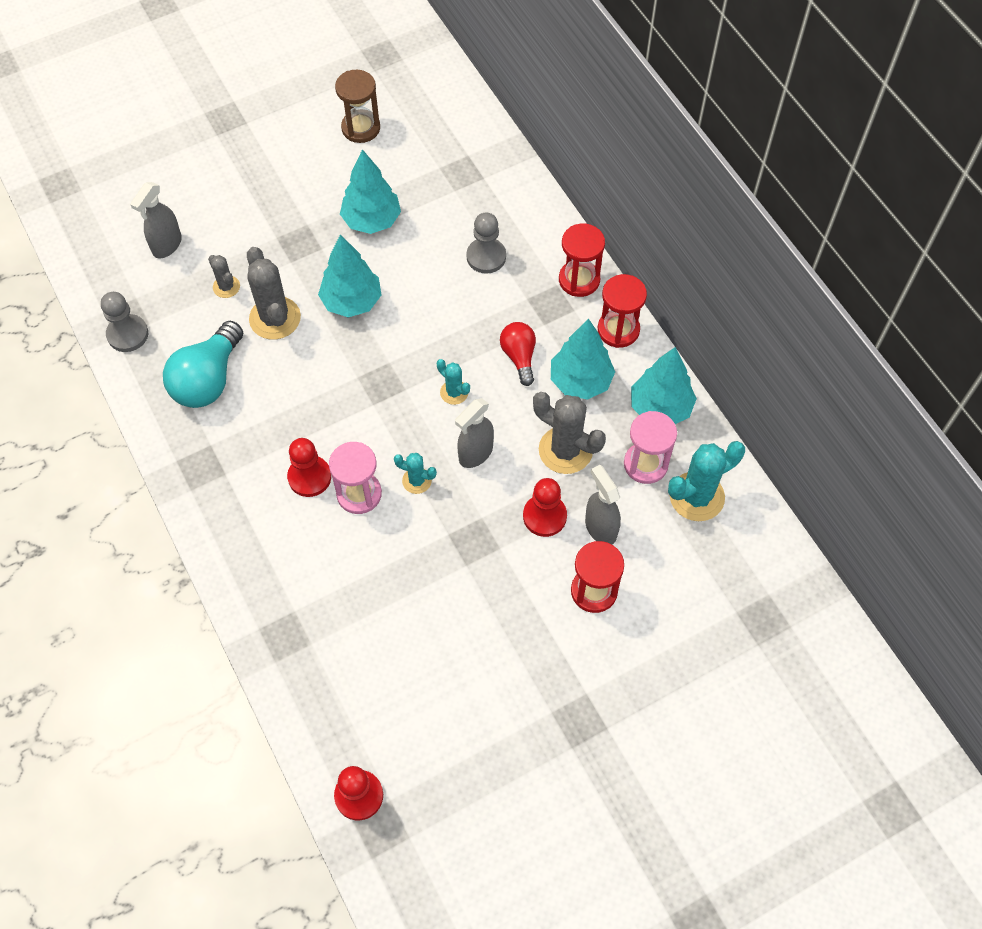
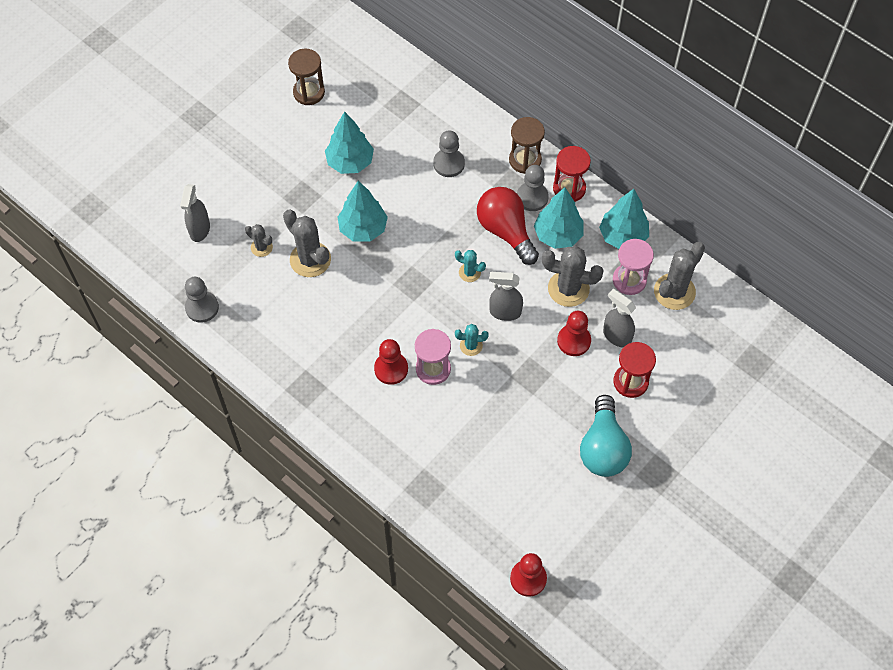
camera: 20 degrees left, 0 degrees up
turquoise light bulb [163,321,243,408] -> turquoise light bulb moved to [580,395,632,477]
grey spray bottle [455,398,494,468] -> grey spray bottle turned 75 degrees clockwise [489,272,523,321]
red light bulb [500,322,536,386] -> red light bulb [477,187,539,265], size x1.68
red hourglass [559,224,605,297] -> brown hourglass [509,117,545,174]
turquoise cactus [668,441,745,521] -> grey cactus [654,242,705,310]
none -> grey pawn [517,165,549,211]

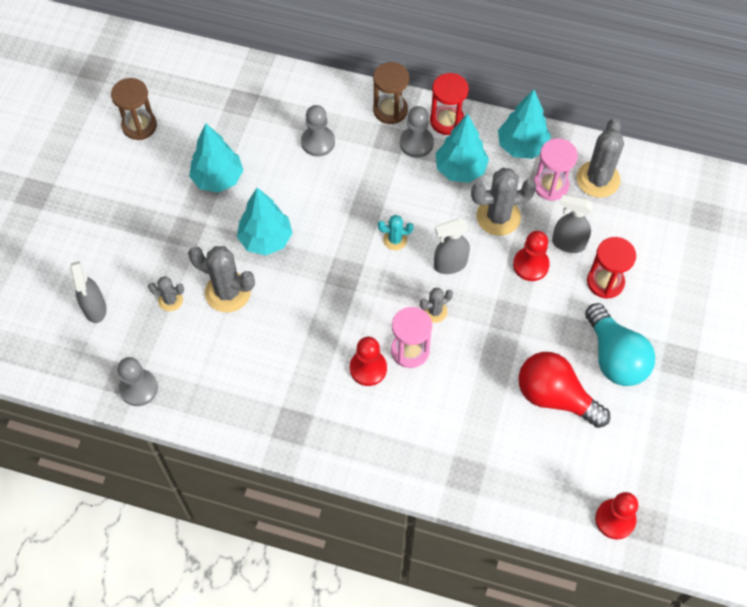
camera: 25 degrees left, 0 degrees up
turquoise cactus [455,324,489,356] -> grey cactus [420,288,453,323]
red light bulb [477,187,539,265] -> red light bulb moved to [518,352,610,428]

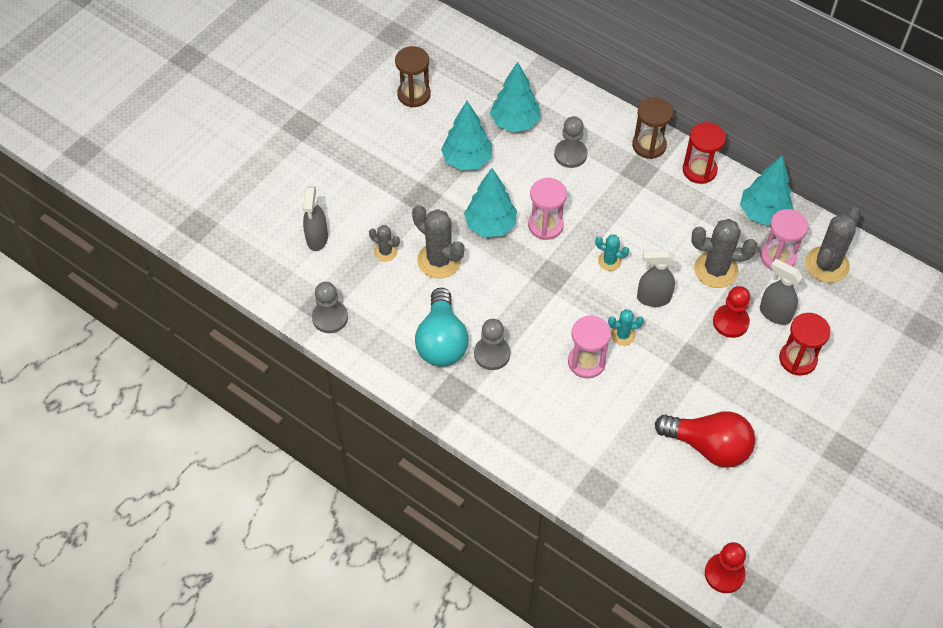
camera: 20 degrees right, 5 degrees down
red pawn [350,337,387,386] -> none
grey pawn [400,106,434,158] -> grey pawn moved to [474,319,510,370]
grey cactus [420,288,453,323] -> turquoise cactus [608,309,644,346]
turquoise tree [436,113,489,183] -> turquoise tree moved to [490,62,540,132]
red light bulb [518,352,610,428] -> red light bulb turned 150 degrees clockwise [655,411,755,468]
turquoise light bulb [585,303,655,386] -> turquoise light bulb moved to [415,288,468,367]
none -> pink hourglass [528,178,567,240]

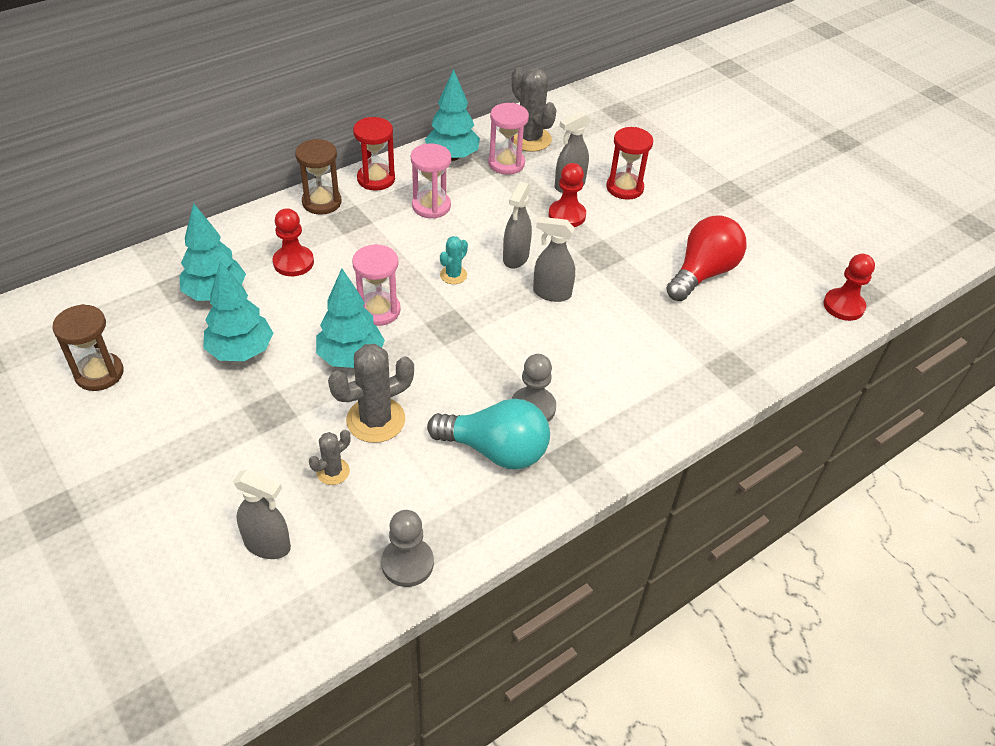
camera: 75 degrees left, 10 degrees down
grey pawn [554,116,588,168] -> red pawn [273,208,314,276]
pink hourglass [568,315,611,379] -> pink hourglass moved to [411,143,451,219]
turquoise cactus [608,309,644,346] -> grey spray bottle [533,217,575,302]
grey cactus [691,219,757,288] -> none

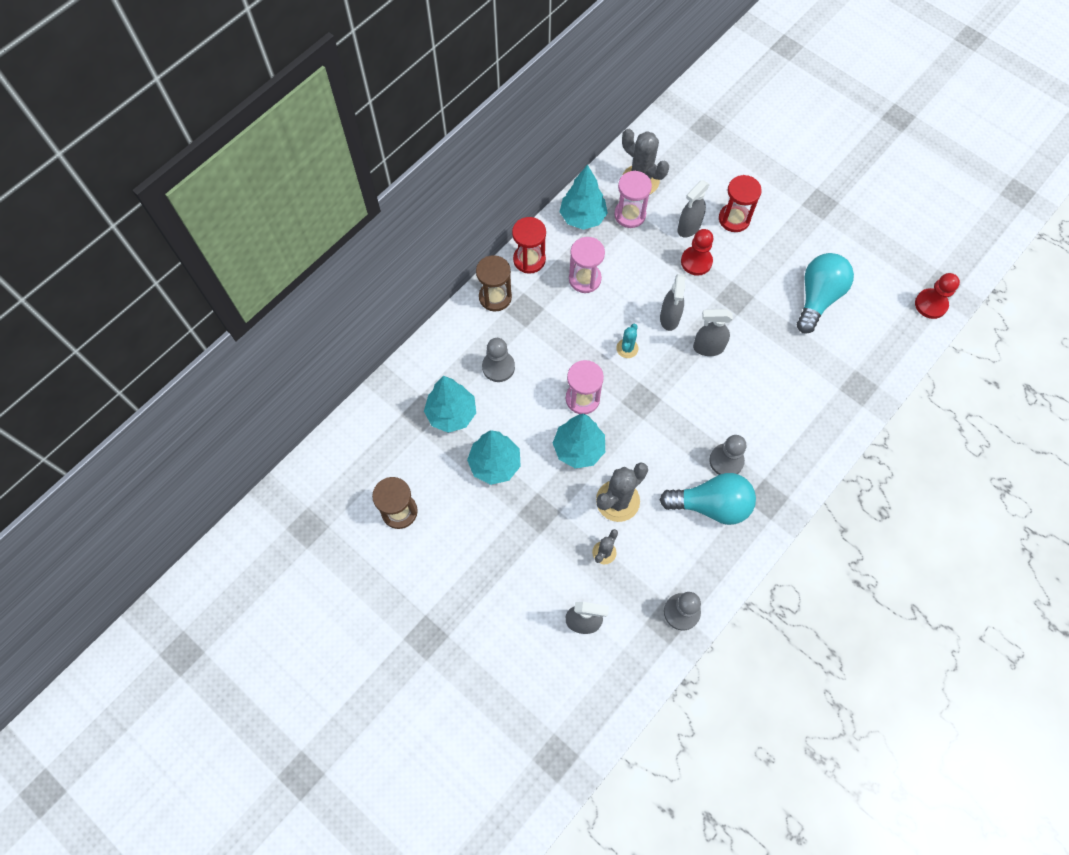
camera: 10 degrees left, 20 degrees up
red pawn [273,208,314,276] -> grey pawn [482,338,515,382]
red light bulb [666,215,747,301] -> turquoise light bulb [797,253,854,334]

